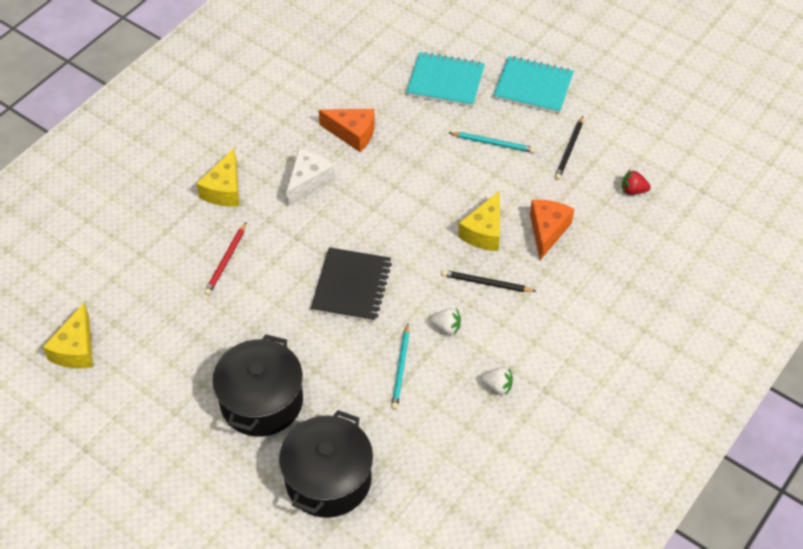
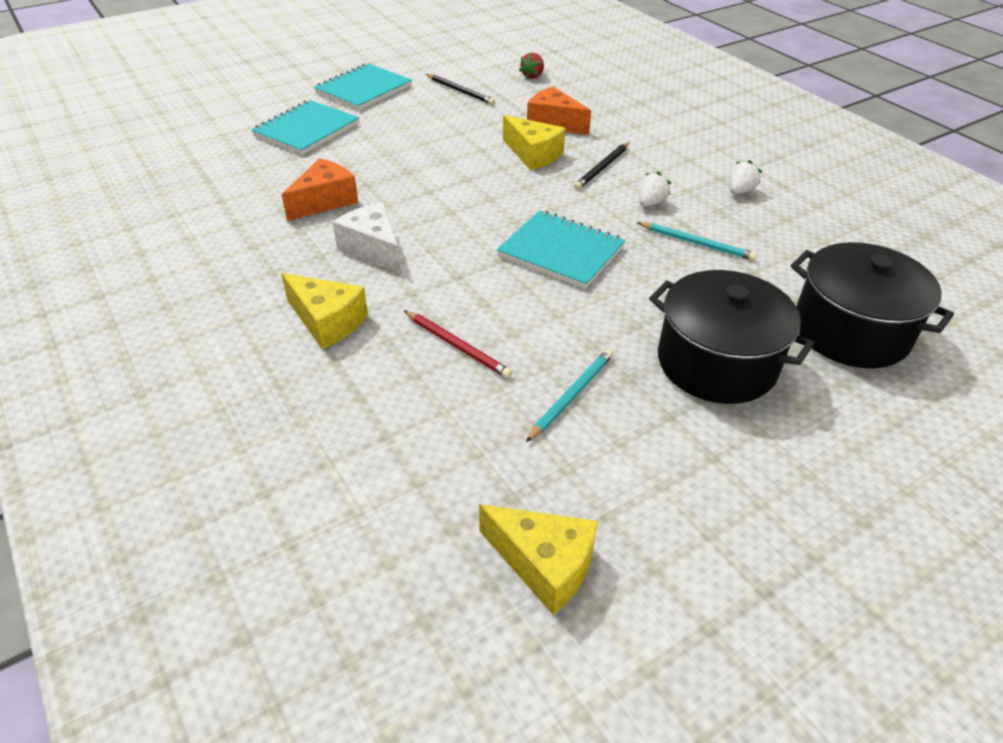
camera: 70 degrees left, 10 degrees down
black notebook [311,247,392,322] -> turquoise notebook [497,210,625,289]
turquoise pencil [448,132,535,153] -> turquoise pencil moved to [526,349,613,442]

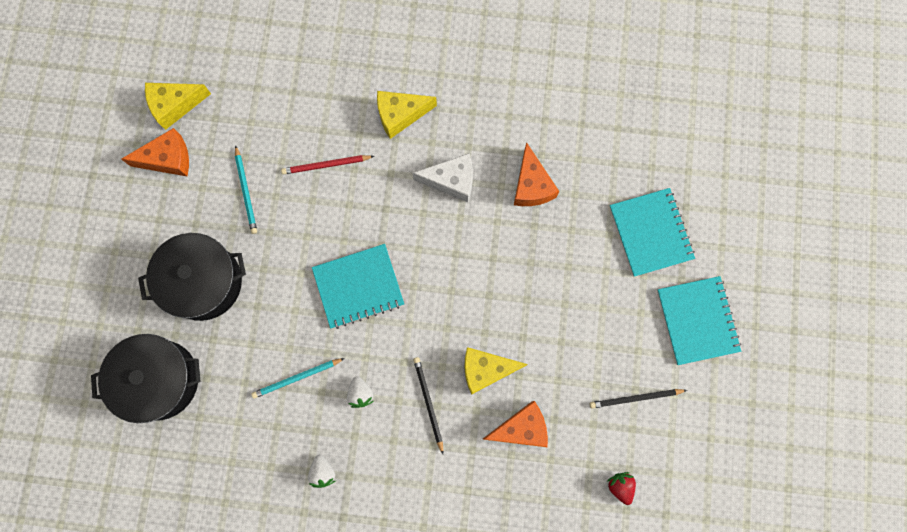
camera: 130 degrees right, 35 degrees up
none -> orange cheese [121,128,189,176]

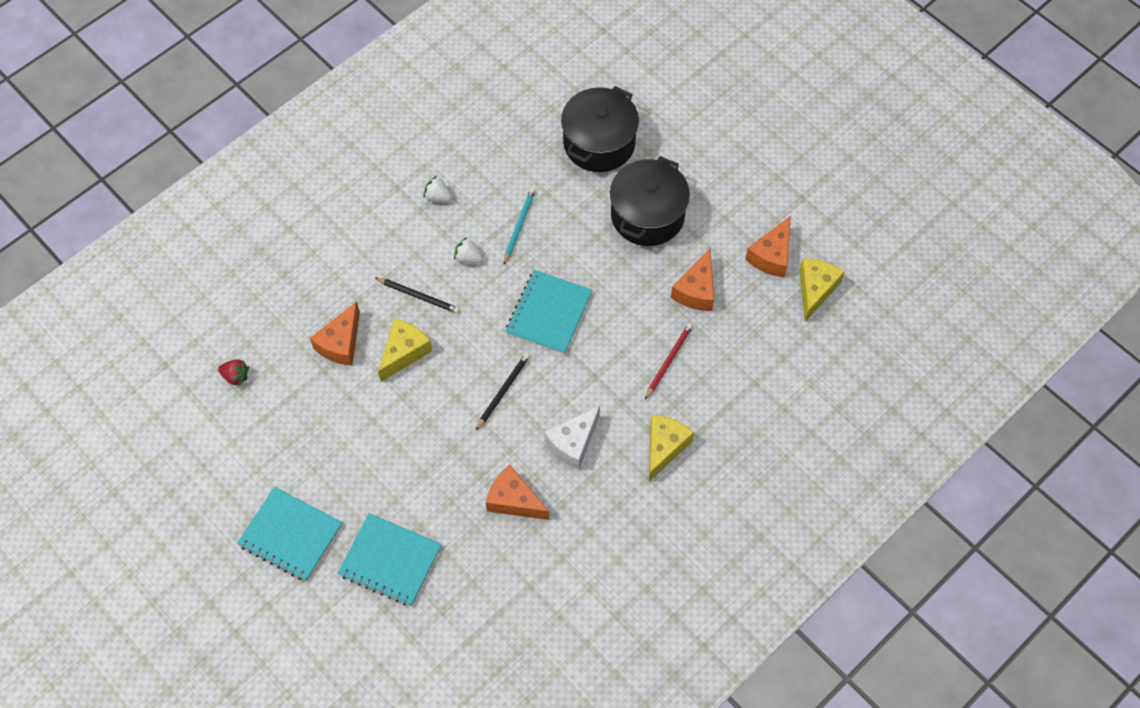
camera: 130 degrees right, 15 degrees down
turquoise pencil [235,145,257,234] -> orange cheese [671,249,714,311]
black pencil [590,389,687,409] -> black pencil moved to [476,353,530,430]

